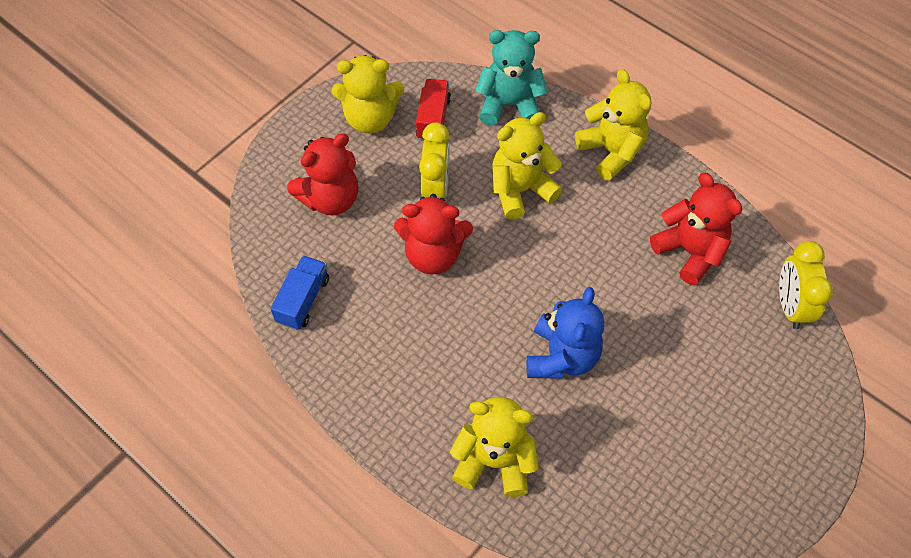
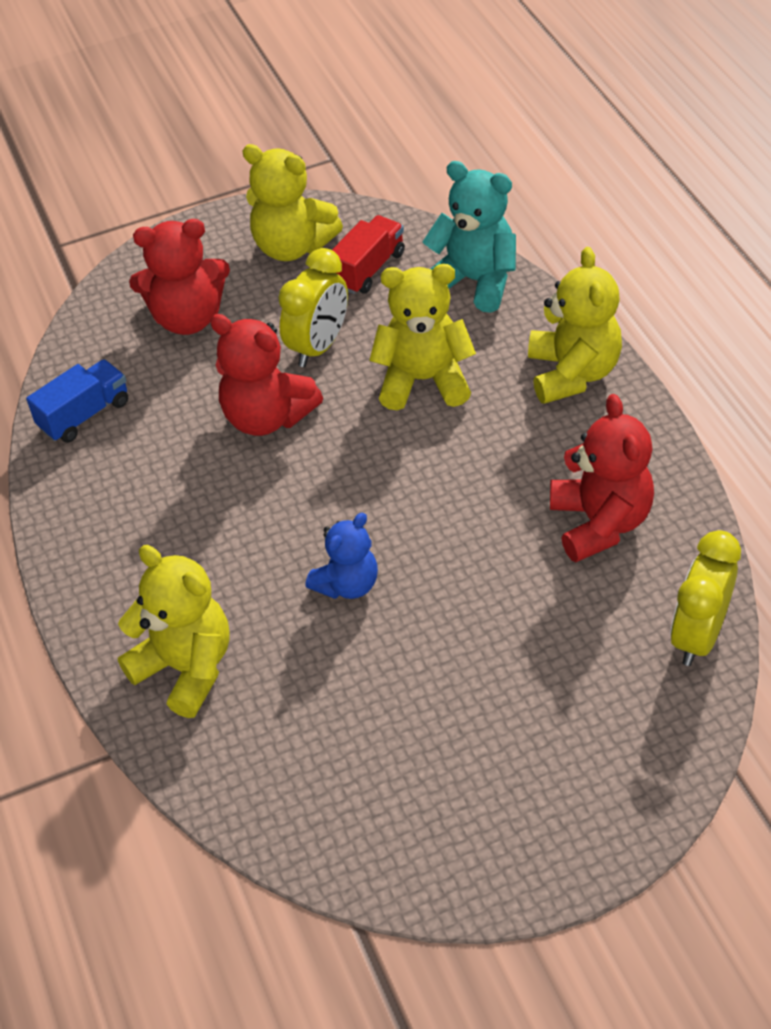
camera: 30 degrees right, 10 degrees down
blue teddy bear [527,287,604,379] -> blue teddy bear [305,513,378,599], size x0.66

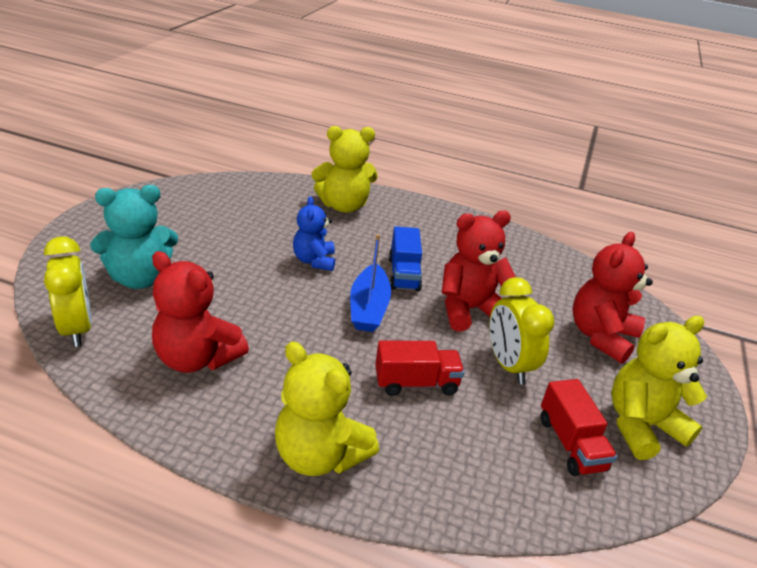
camera: 125 degrees right, 15 degrees down
blue truck [26,359,128,443] -> blue truck moved to [389,226,422,292]
yellow teddy bear [369,264,476,411] -> red truck [375,341,465,396]
turquoise teddy bear [422,161,516,313] -> turquoise teddy bear moved to [90,185,178,289]
none -> blue boat [350,234,391,332]

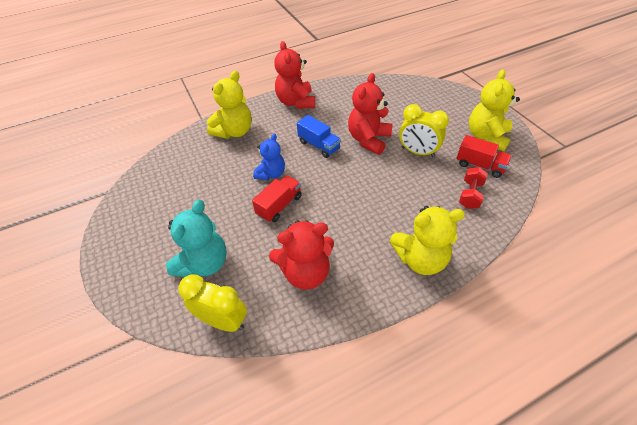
camera: 40 degrees left, 15 degrees up
blue teddy bear [293,196,335,271] -> blue teddy bear turned 105 degrees counterclockwise [253,134,285,180]
blue boat [350,234,391,332] -> none
red truck [375,341,465,396] -> red truck moved to [252,176,302,222]
red teddy bear [573,232,653,364] -> red teddy bear moved to [274,41,315,109]
none -> red dumbbell [459,167,488,209]

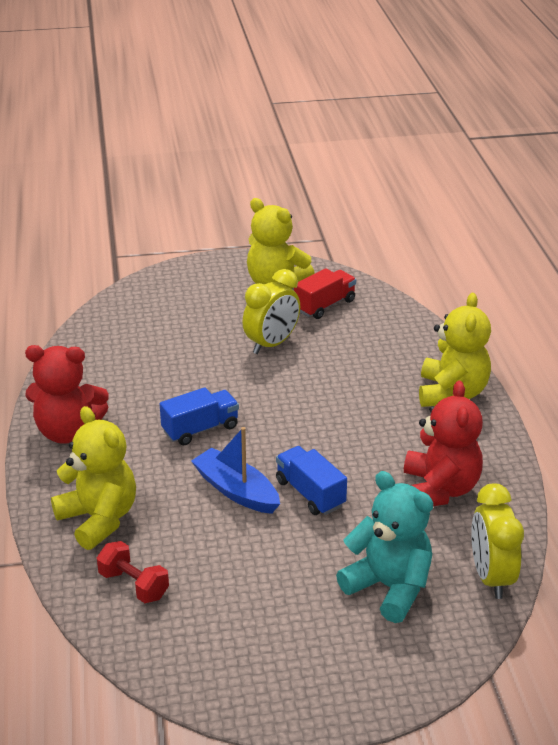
camera: 75 degrees left, 15 degrees down
yellow clock [178,274,247,332] -> yellow clock turned 45 degrees counterclockwise [471,483,524,599]
red truck [252,176,302,222] -> blue truck [276,446,347,515]
blue teddy bear [253,134,285,180] -> blue boat [191,427,280,514]
red teddy bear [348,73,393,155] -> none
red dumbbell [459,167,488,209] -> red dumbbell moved to [97,541,169,603]

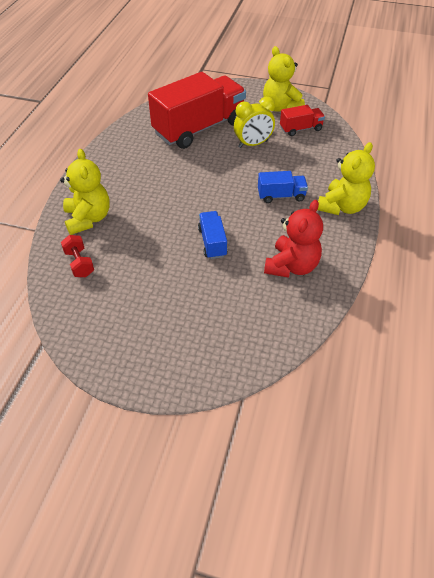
camera: 25 degrees right, 15 degrees up
red teddy bear [25,345,109,444] -> none
blue truck [160,387,239,445] -> blue truck moved to [258,171,308,203]
blue boat [191,427,280,514] -> none
turquoise teddy bear [336,471,434,623] -> none
yellow clock [471,483,524,599] -> none
none -> red truck [148,72,246,149]

